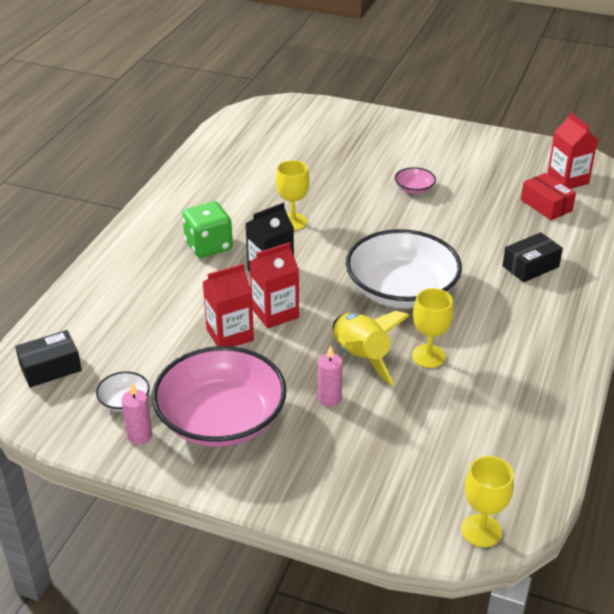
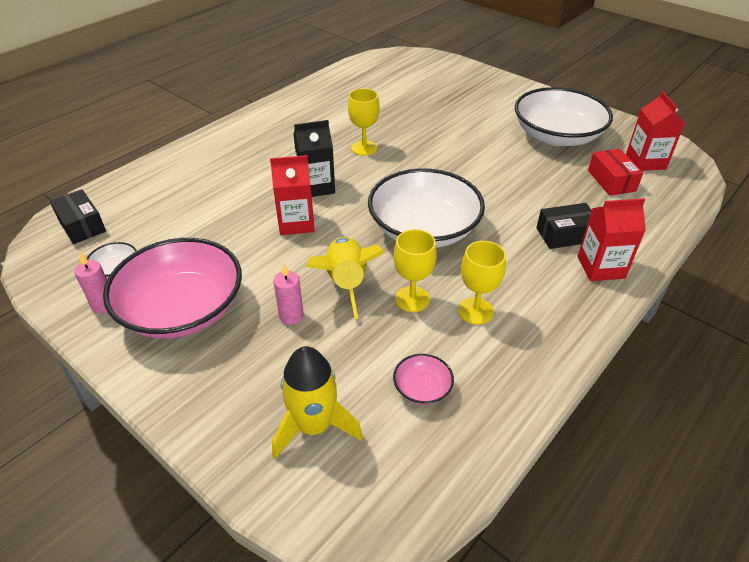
camera: 20 degrees right, 5 degrees up
black box [15,330,82,387] -> black box turned 60 degrees clockwise [50,189,106,244]
green dice [182,201,233,258] -> none
red carton [203,264,254,347] -> red carton moved to [577,198,646,281]
pink bowl [395,167,436,194] -> pink bowl moved to [393,354,454,405]
yellow goblet [461,456,514,547] -> yellow goblet moved to [458,241,506,325]
none -> yellow rocket [272,346,363,459]
none -> white bowl [514,87,613,146]

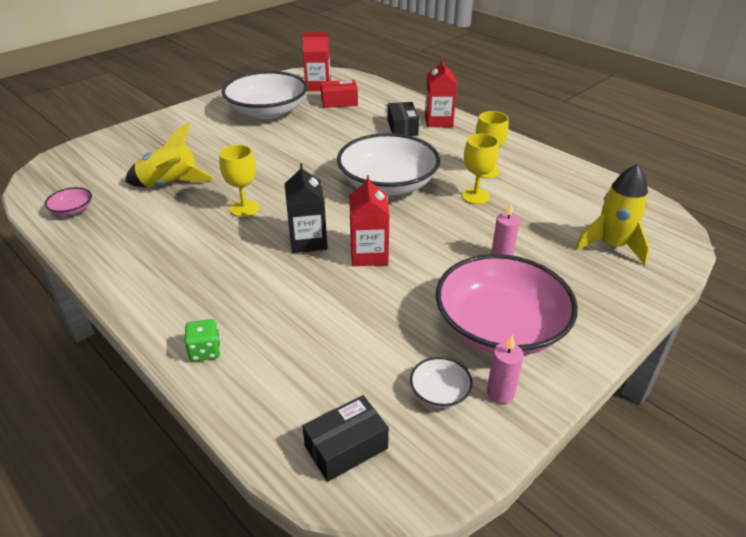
camera: 85 degrees left, 5 degrees down
yellow rocket [306,237,385,319] -> yellow rocket moved to [125,122,214,187]
pink bowl [393,354,454,405] -> pink bowl moved to [45,187,92,216]
none -> green dice [184,319,220,361]

